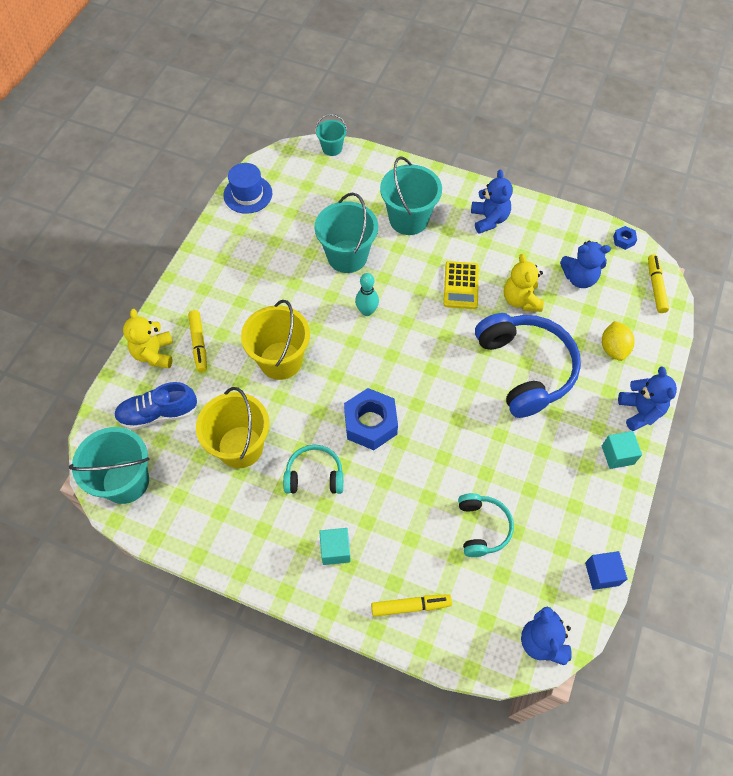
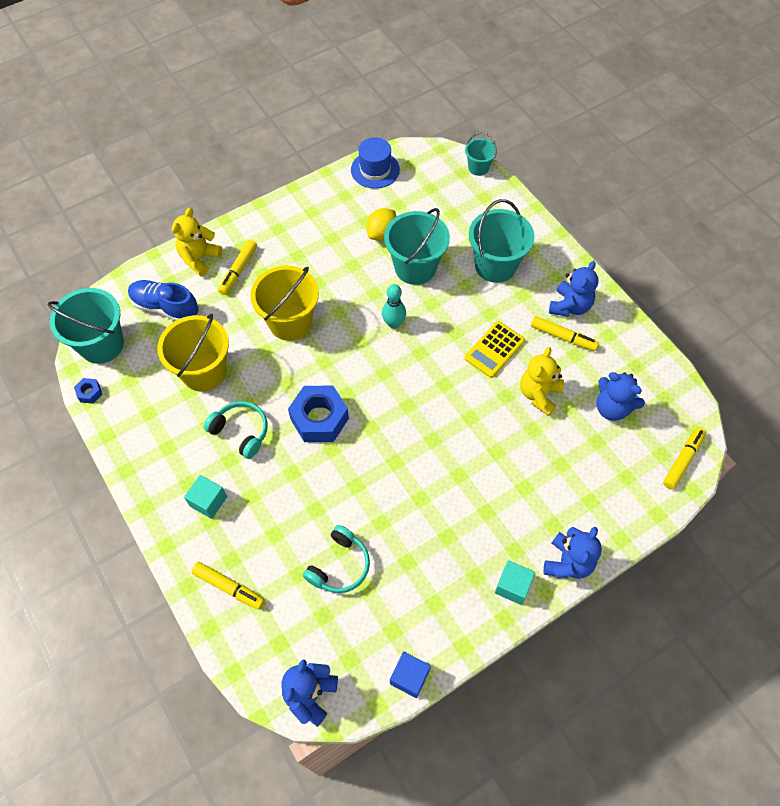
camera: 35 degrees right, 0 degrees up
blue headphones [475,313,581,418] -> none
yellow lemon [602,321,635,361] -> yellow lemon moved to [366,208,397,241]
blue nut [613,226,637,250] -> blue nut moved to [74,378,102,404]
none -> yellow marker [531,316,599,351]

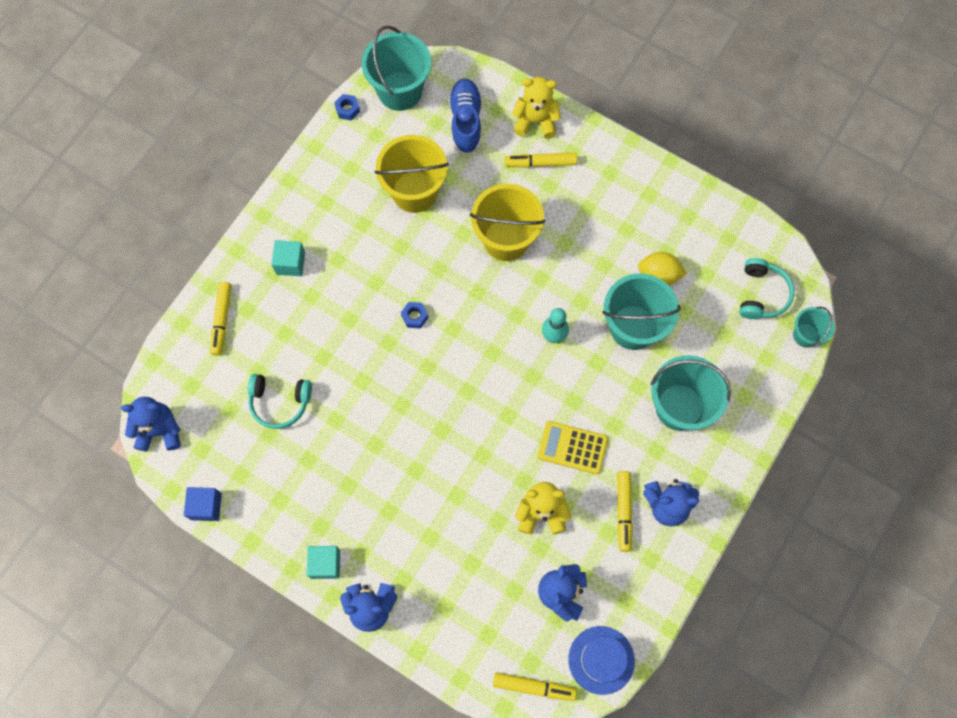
camera: 65 degrees right, 10 degrees up
turquoise headphones [204,401,268,459] -> turquoise headphones moved to [740,258,794,319]
blue nut [288,385,349,442] -> blue nut [401,302,428,329], size x0.45
blue hat [351,137,400,189] -> blue hat moved to [568,626,635,695]

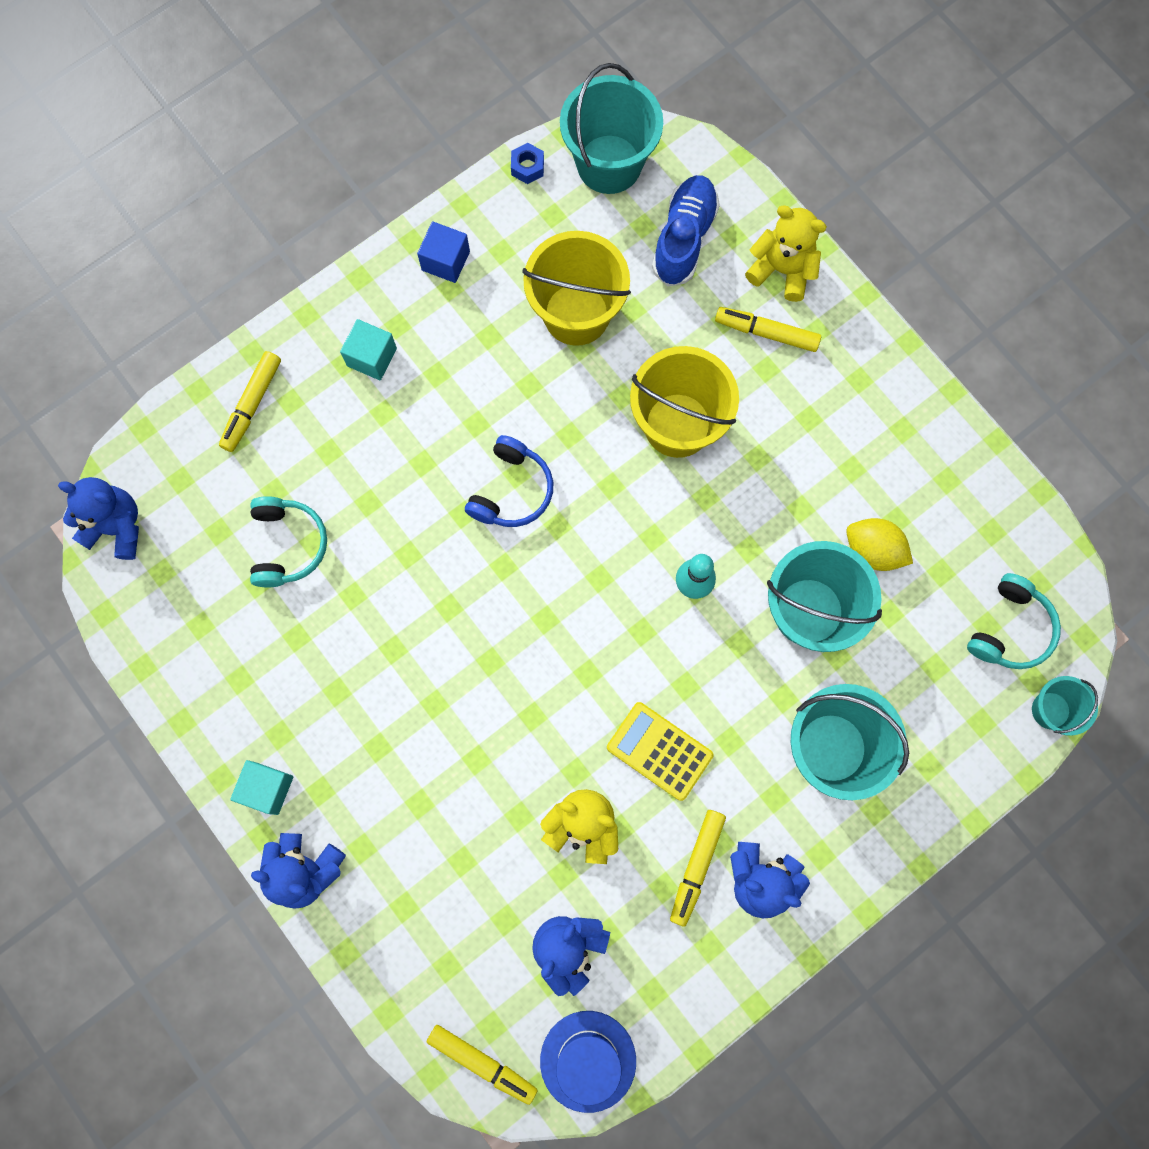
camera: 20 degrees right, 5 degrees up
blue cube [184,487,222,521] -> blue cube moved to [417,221,470,283]
turquoise headphones [248,374,312,429] -> turquoise headphones turned 120 degrees counterclockwise [250,496,327,587]
blue nut [401,302,428,329] -> blue headphones [465,435,553,527]

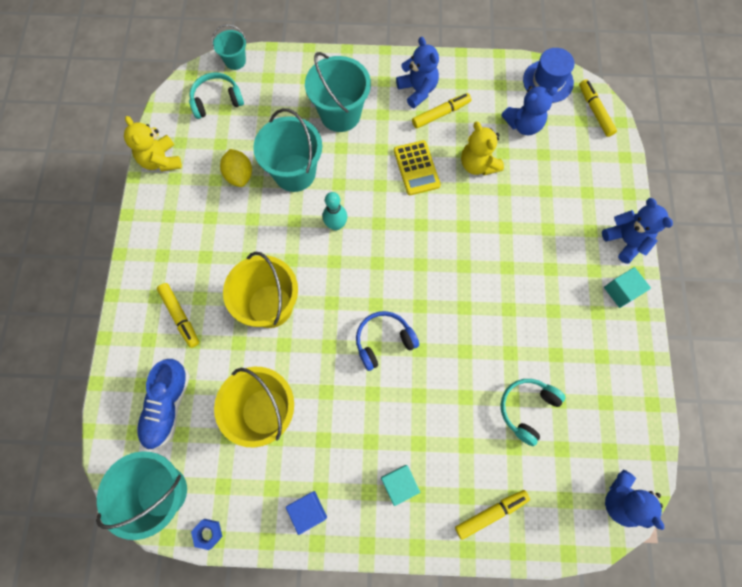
camera: 140 degrees left, 5 degrees down
blue shoe [652,175,720,286] -> blue shoe turned 45 degrees counterclockwise [137,359,190,450]
yellow teddy bear [745,205,827,302] -> yellow teddy bear moved to [124,116,182,171]

